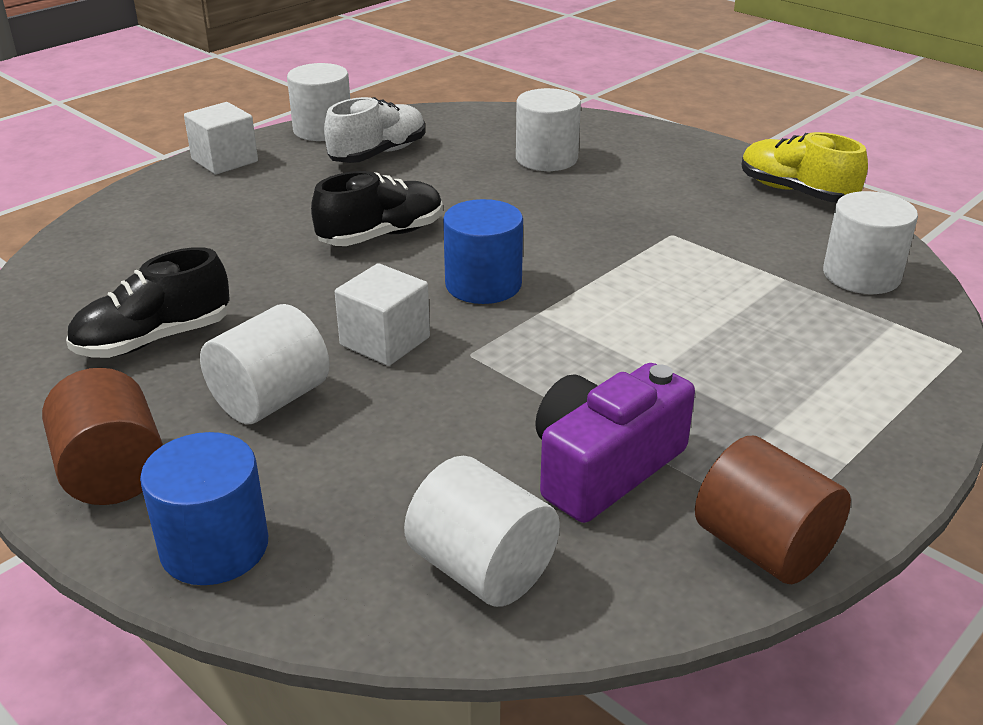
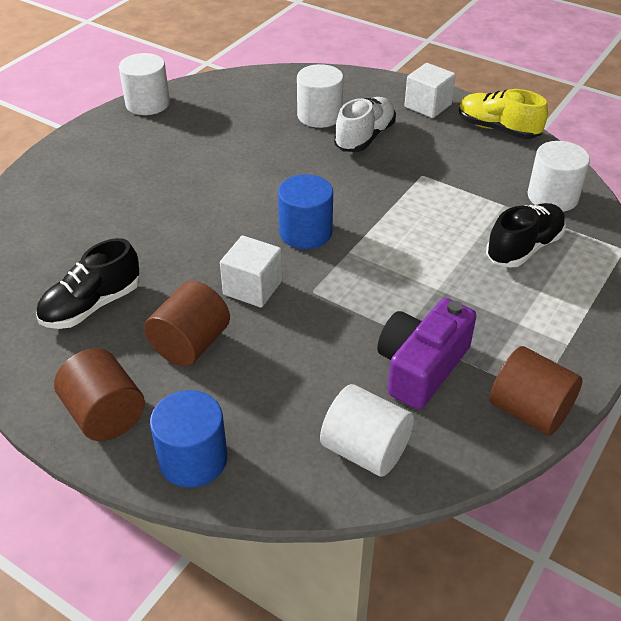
camera: 10 degrees left, 10 degrees up
white cube [184,102,258,174] -> white cube moved to [404,63,456,118]
white cylinder [200,304,330,424] -> brown cylinder [144,281,230,366]
black shoe [311,171,443,246] -> black shoe moved to [486,203,566,268]
white shoe [324,97,425,163] -> white shoe moved to [334,97,396,152]

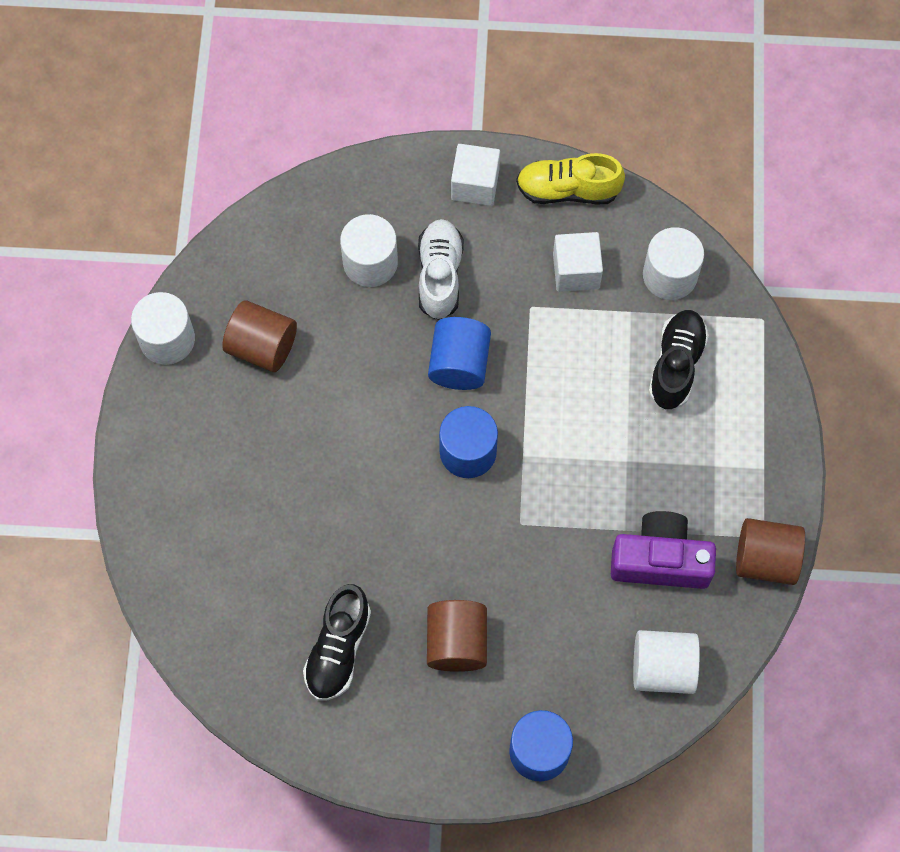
camera: 30 degrees left, 25 degrees up
brown cylinder [54,348,145,441] -> brown cylinder moved to [222,300,297,372]
white cube [220,236,282,308] -> white cube moved to [553,232,603,292]
purple camera [377,298,476,410] -> purple camera turned 90 degrees clockwise [611,511,716,589]
none -> blue cylinder [428,317,491,390]

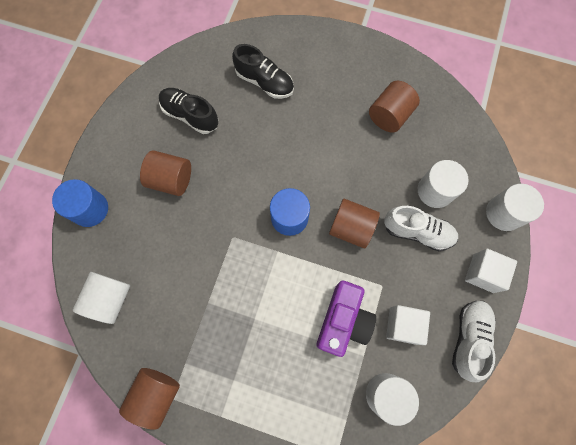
camera: 105 degrees right, 5 degrees up
white cylinder [131,292,195,365] -> white cylinder moved to [486,184,544,231]
blue cylinder [428,317,491,390] -> brown cylinder [329,199,380,248]
yellow shoe [516,153,625,204] -> white shoe [452,301,496,382]
purple camera [611,511,716,589] -> purple camera moved to [317,281,376,357]
black shoe [648,310,709,410] -> black shoe moved to [232,44,294,99]

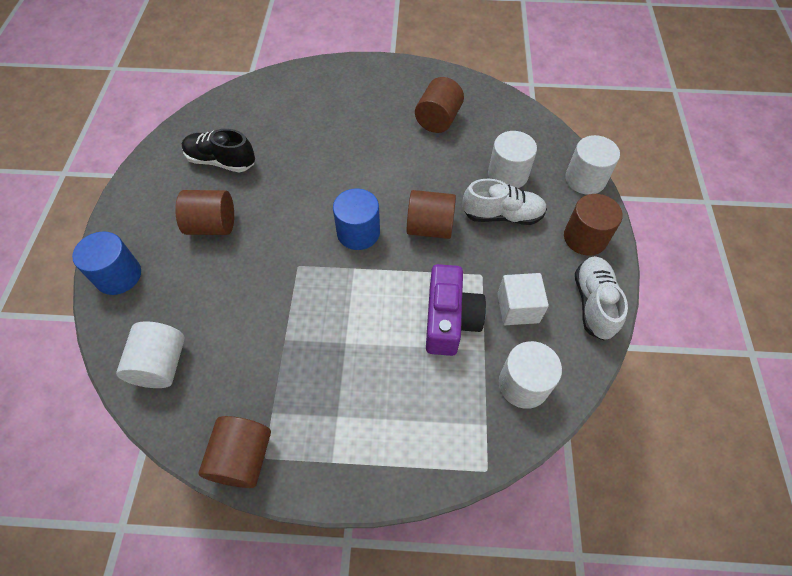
camera: 15 degrees left, 15 degrees down
black shoe [232,44,294,99] -> none
white cube [465,249,517,293] -> brown cylinder [564,194,623,256]

